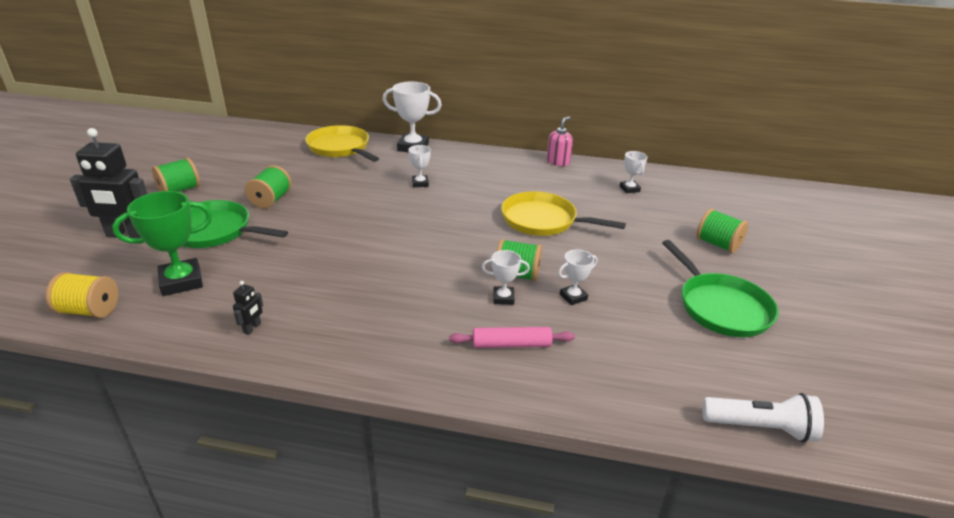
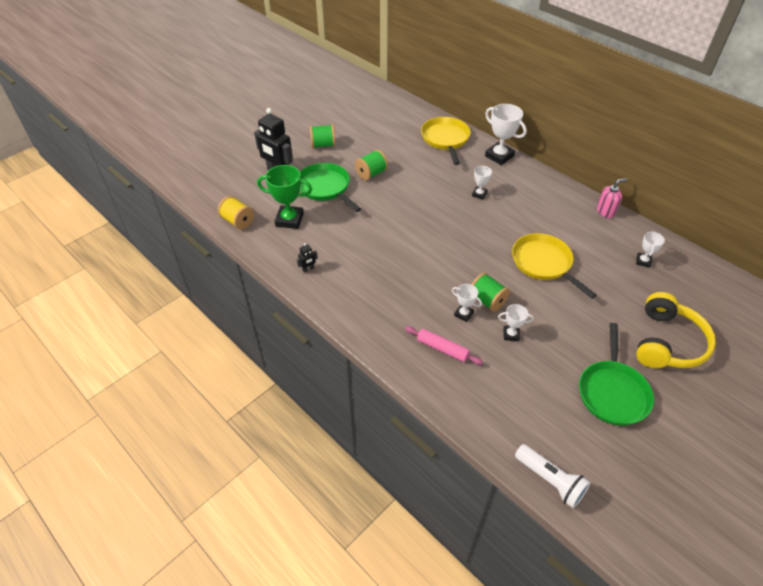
camera: 35 degrees right, 15 degrees up
green spool [696,208,748,253] -> yellow headphones [636,292,716,368]

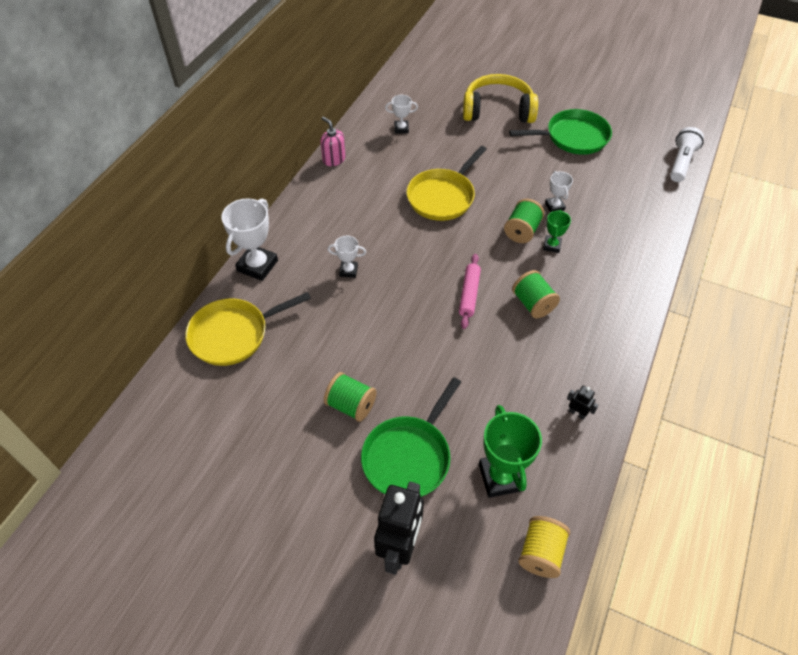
camera: 110 degrees left, 5 degrees up
green spool [310,124,336,148] -> green spool moved to [512,270,560,318]
pink rolling pin [405,326,483,365] -> pink rolling pin moved to [459,254,481,329]
white trophy [452,284,482,322] -> green trophy [543,210,571,253]

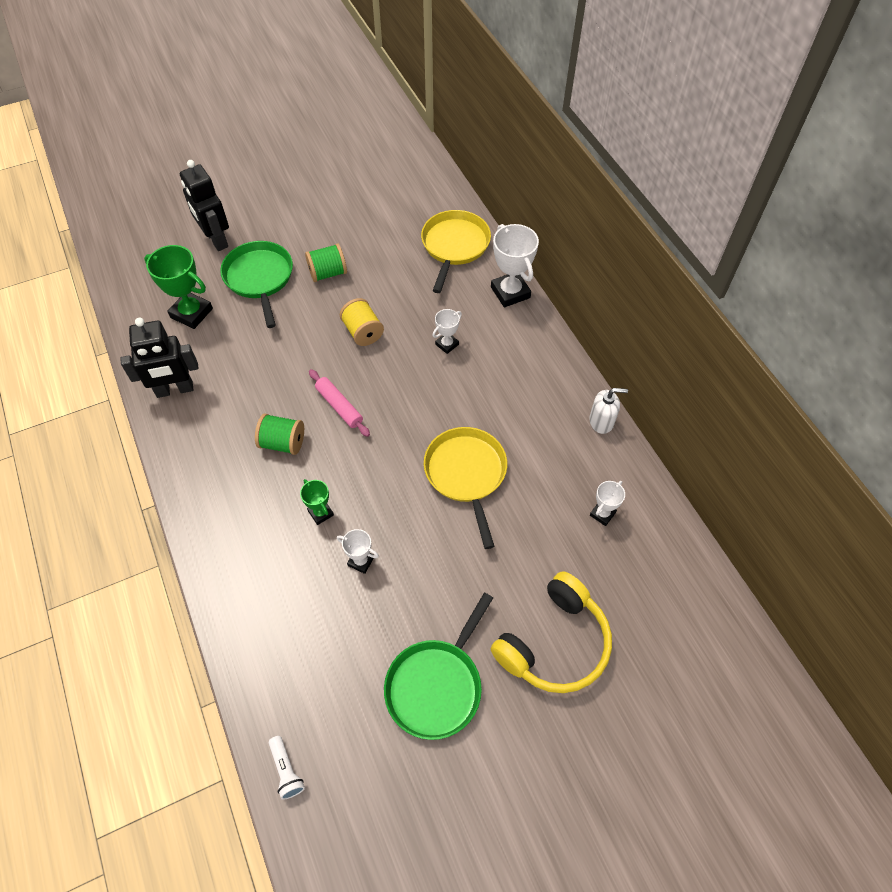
camera: 130 degrees right, 5 degrees up
pink soap dispenser [320,117,346,166] -> white soap dispenser [589,388,628,434]
green spool [504,199,544,243] -> none
yellow spool [518,516,570,578] -> yellow spool moved to [340,298,384,346]
black robot [567,386,599,420] -> black robot [120,318,198,398], size x2.33
white flashlight [670,127,704,182] -> white flashlight [269,736,305,800], size x0.63

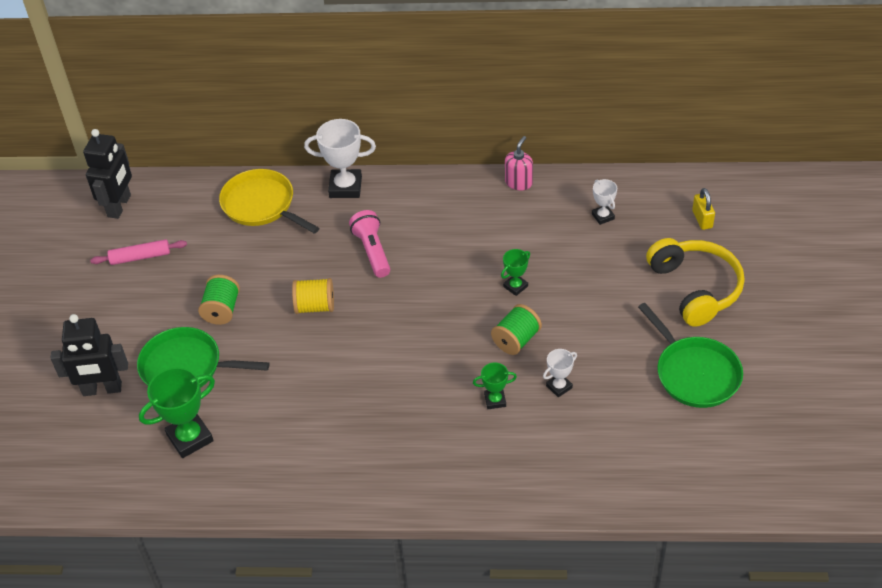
camera: 60 degrees left, 10 degrees down
black robot [120,318,198,398] -> black robot moved to [83,129,132,219]
green spool [255,414,304,455] -> green spool moved to [491,304,542,355]
white flashlight [269,736,305,800] -> none
pink rolling pin [309,369,370,437] -> pink rolling pin moved to [90,239,187,265]
yellow pan [424,427,507,549] -> green trophy [501,249,530,296]
white trophy [432,309,462,354] -> pink flashlight [349,210,390,278]
white soap dispenser [589,388,628,434] -> pink soap dispenser [505,136,533,190]
none -> yellow padlock [692,188,715,230]

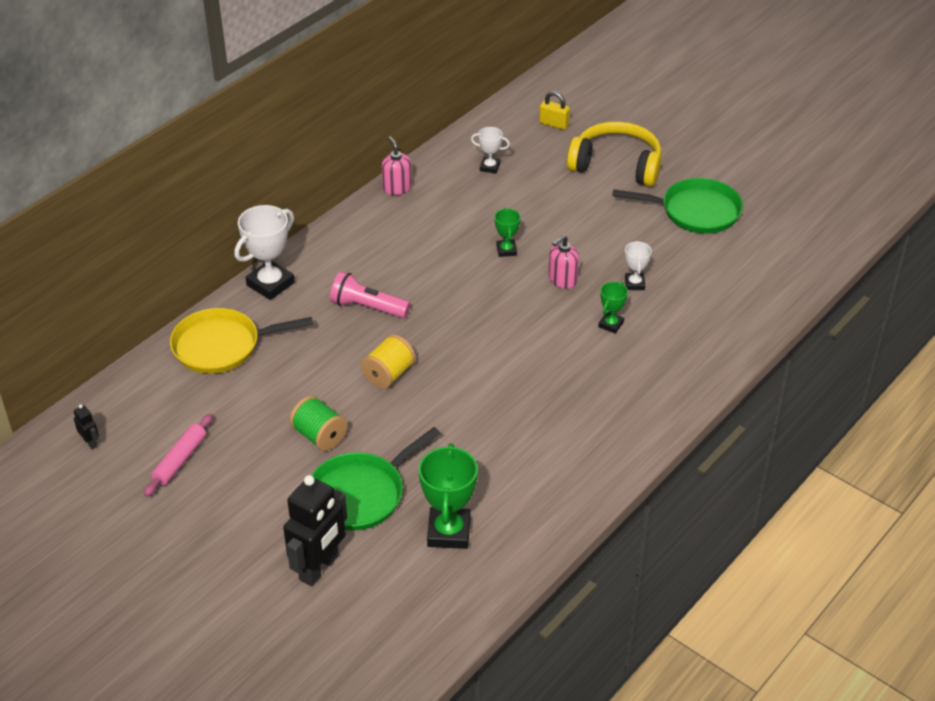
camera: 55 degrees left, 5 degrees down
black robot [83,129,132,219] -> black robot [74,404,99,449], size x0.43
green spool [491,304,542,355] -> pink soap dispenser [548,235,579,289]

